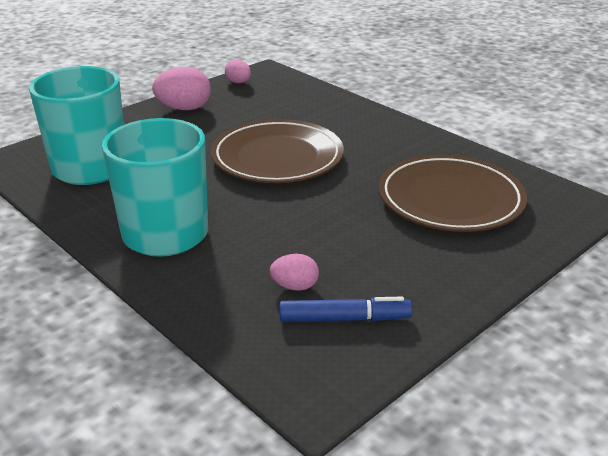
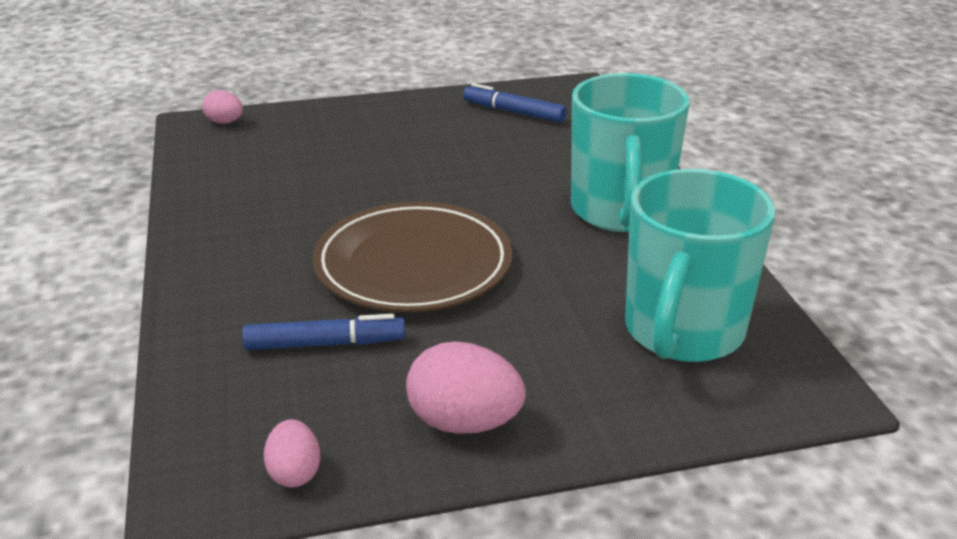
camera: 150 degrees left, 0 degrees up
pink egg [270,254,319,291] -> pink egg moved to [203,90,243,124]
brown plate [379,155,527,232] -> none
none -> blue marker [242,314,406,350]

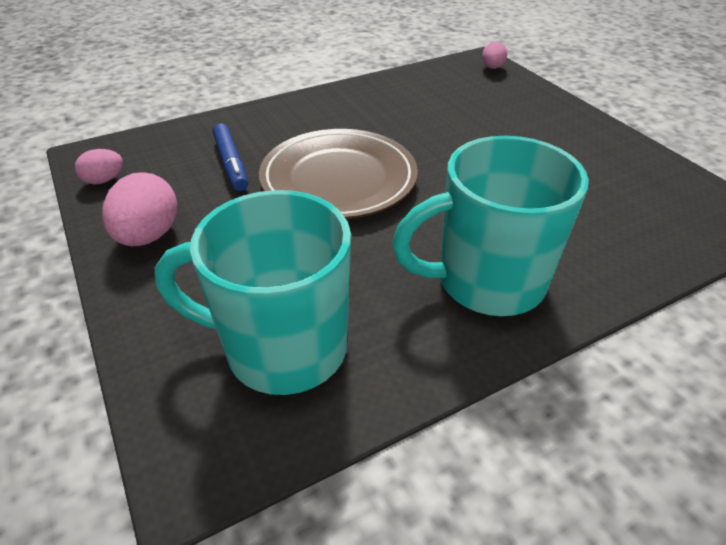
camera: 75 degrees right, 10 degrees up
blue marker [463,83,567,123] -> none

